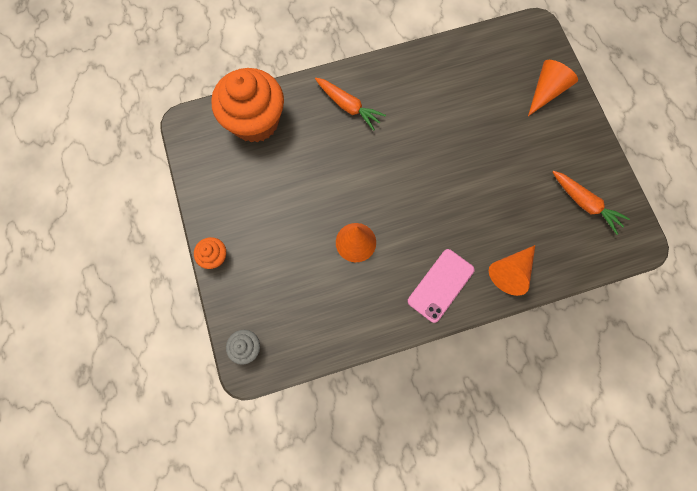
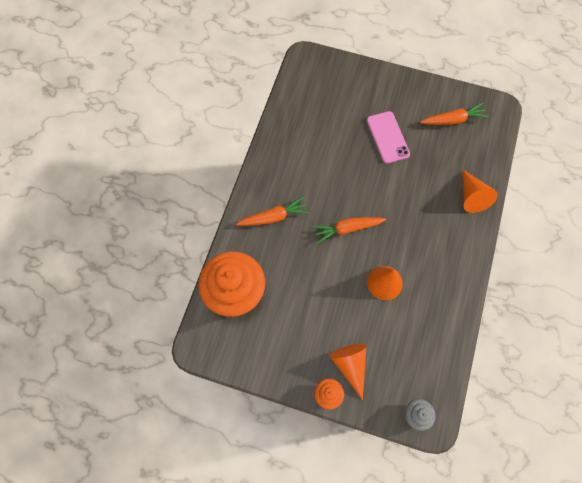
camera: 55 degrees left, 5 degrees down
pink phone [408,249,474,323] -> pink phone moved to [367,111,410,164]
orange cone [528,60,578,116] -> orange cone moved to [330,344,366,400]
none -> orange carrot [312,217,386,244]

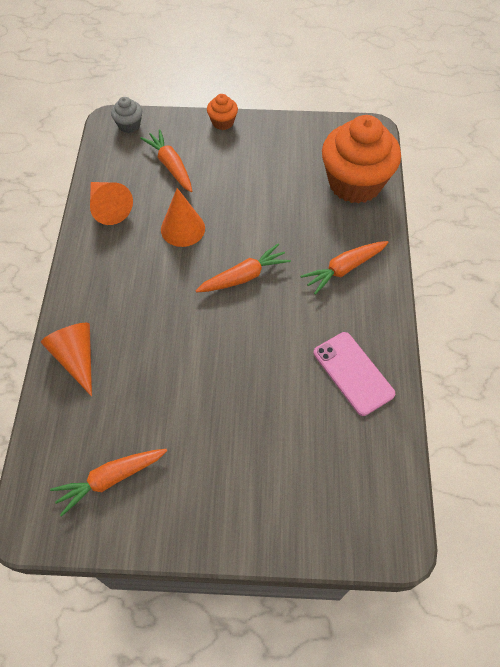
camera: 165 degrees right, 10 degrees down
orange cone [330,344,366,400] -> orange cone moved to [90,182,133,225]
pink phone [367,111,410,164] -> pink phone moved to [314,332,395,416]
none -> orange carrot [140,129,192,192]

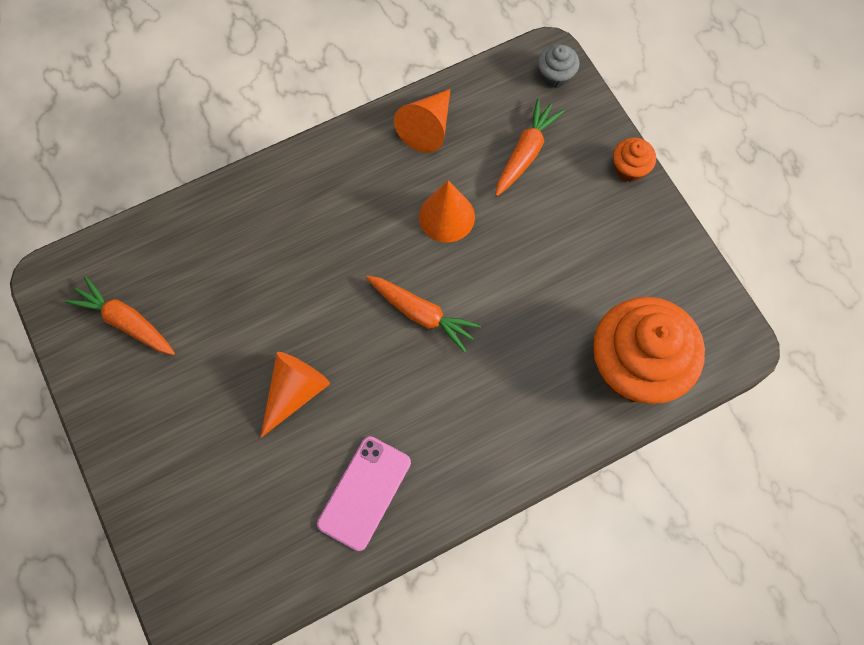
camera: 60 degrees right, 10 degrees up
orange cone [41,323,92,396] -> orange cone moved to [260,352,330,438]
orange carrot [300,241,389,295] -> none

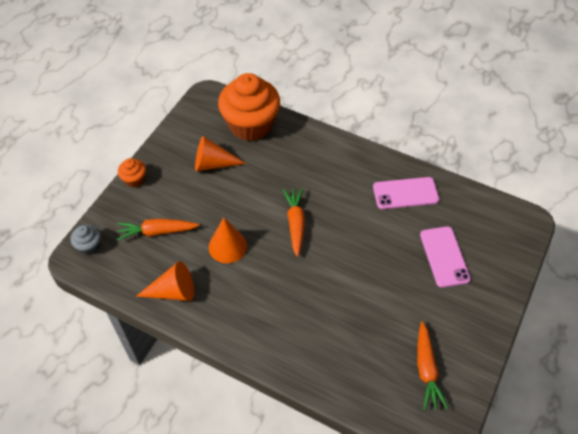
camera: 125 degrees left, 15 degrees down
orange cone [260,352,330,438] -> orange cone moved to [195,136,246,171]
none -> pink phone [420,226,471,288]

